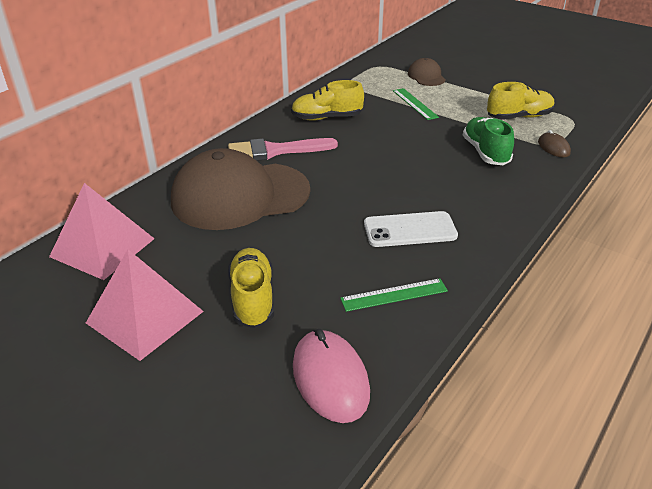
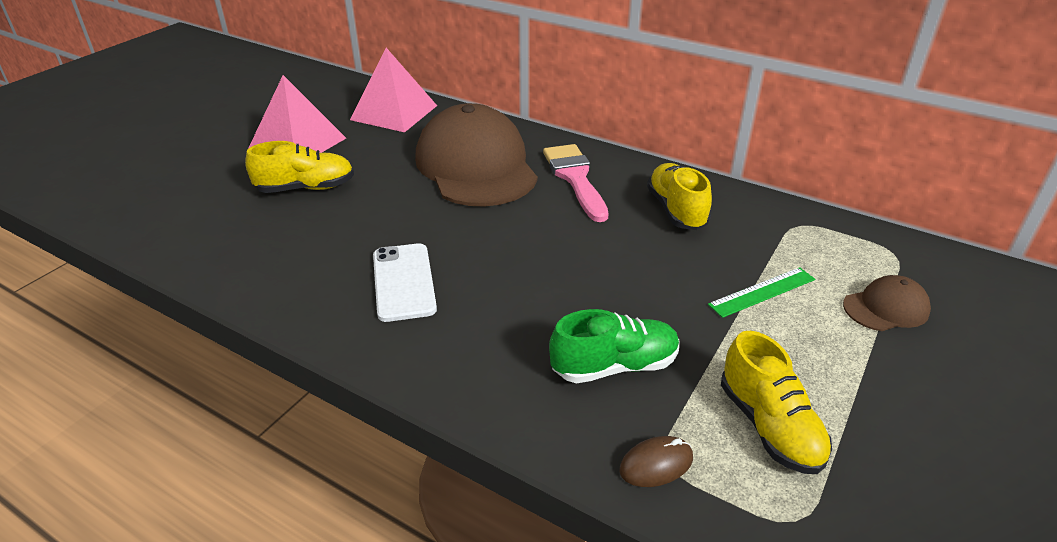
camera: 85 degrees right, 0 degrees up
pink mouse [293,329,370,423] -> none
green ruler [340,278,448,312] -> none

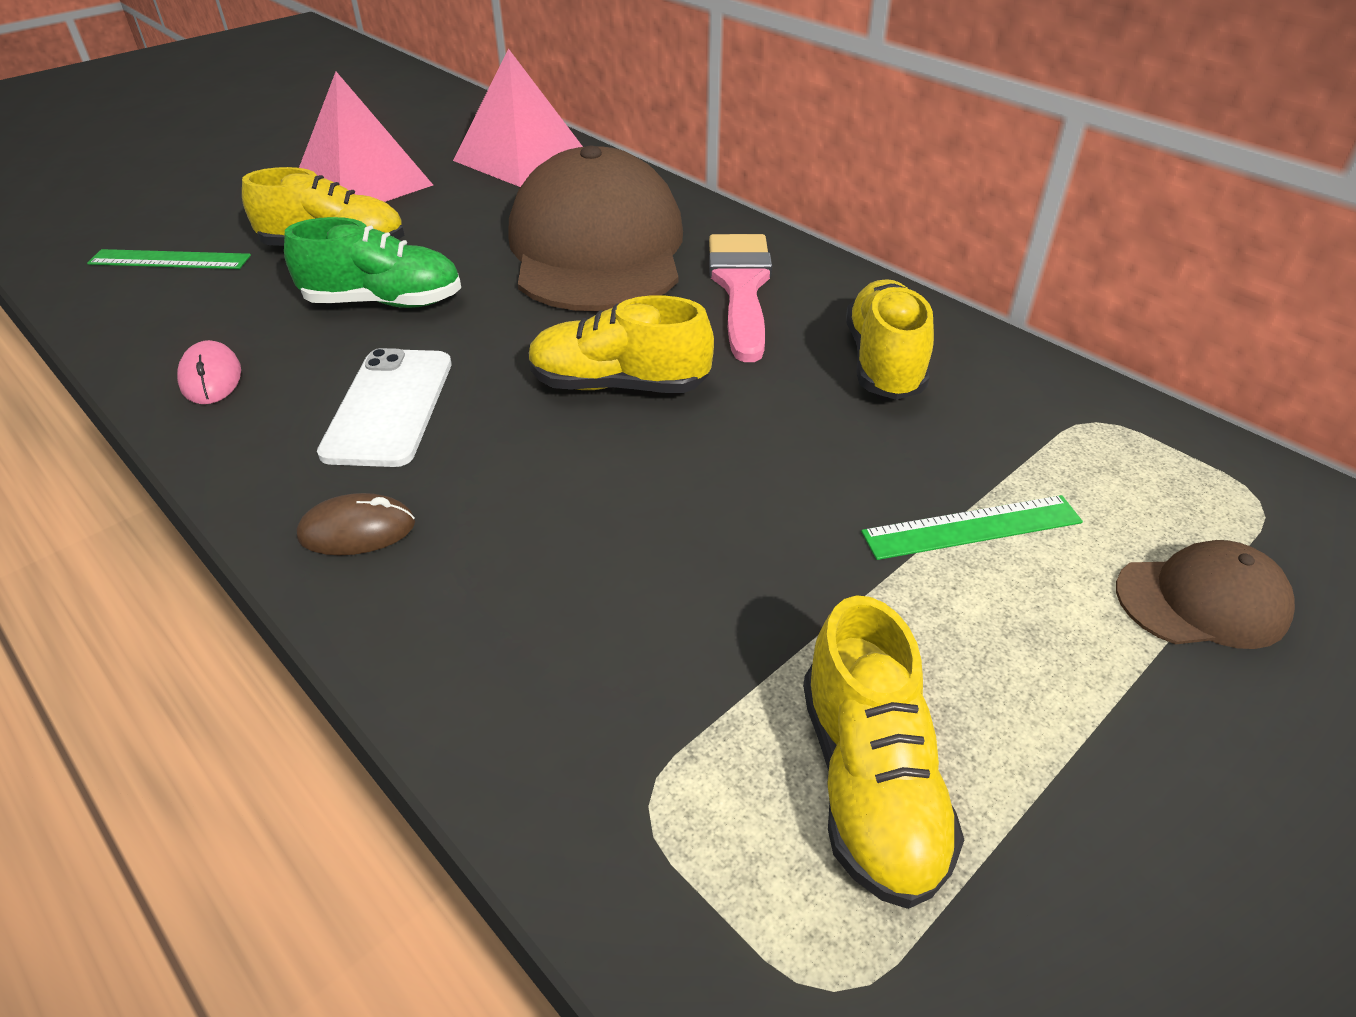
camera: 15 degrees right, 5 degrees up
green shoe [549,309,680,383] -> green shoe moved to [284,217,461,308]
brown mouse [619,436,693,487] -> brown mouse moved to [296,493,415,555]
none -> green ruler [87,249,251,269]
none -> pink mouse [177,340,241,404]
none -> yellow shoe [528,295,714,393]

